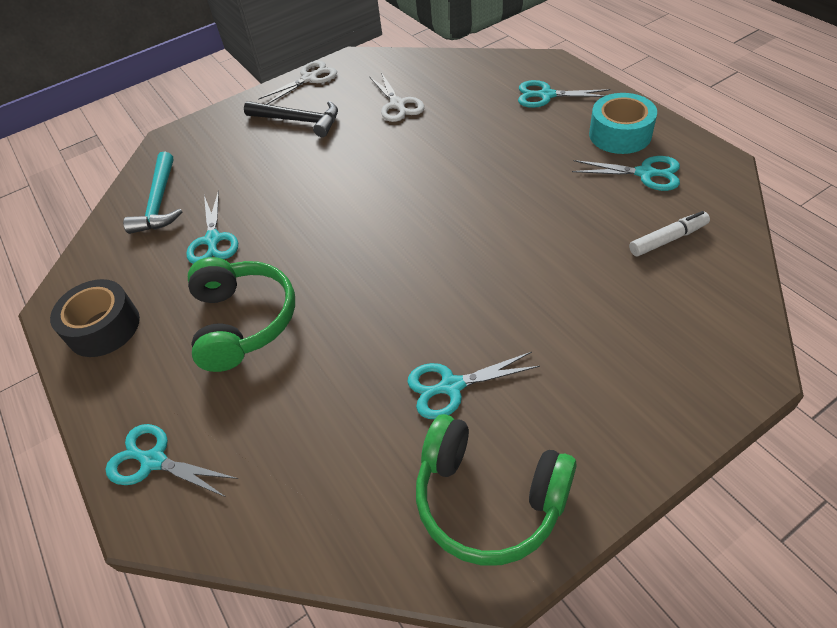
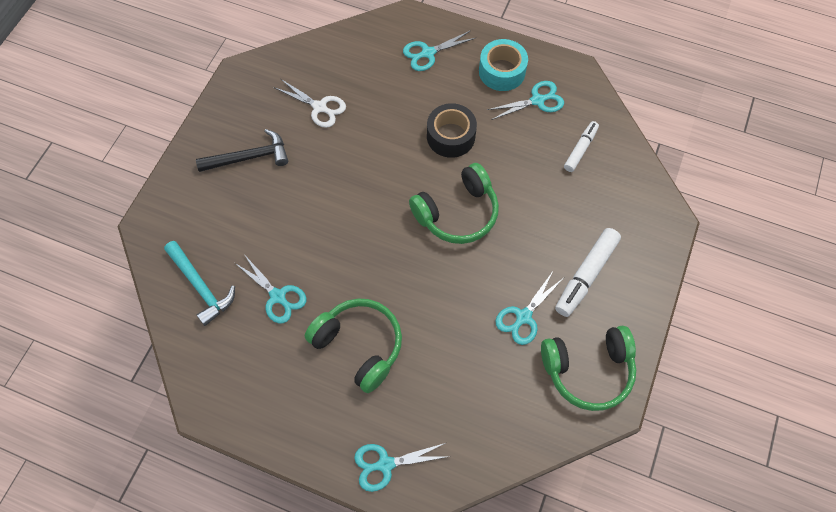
camera: 40 degrees left, 15 degrees up
black tape [50,279,140,357] -> black tape moved to [427,103,477,158]
white scissors [258,61,337,105] -> none
none -> green headphones [409,163,499,244]
none -> white marker [555,228,621,317]

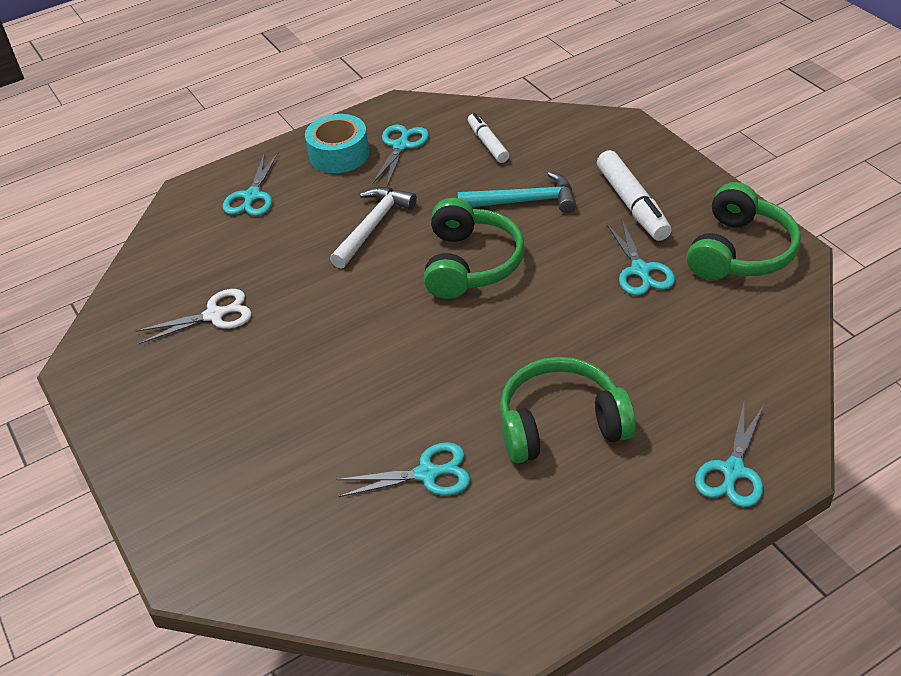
camera: 50 degrees left, 20 degrees down
turquoise hammer [164,241,235,326] -> turquoise hammer moved to [458,172,576,213]
black hammer [196,129,288,172] -> none
black tape [427,103,477,158] -> white hammer [330,187,417,268]

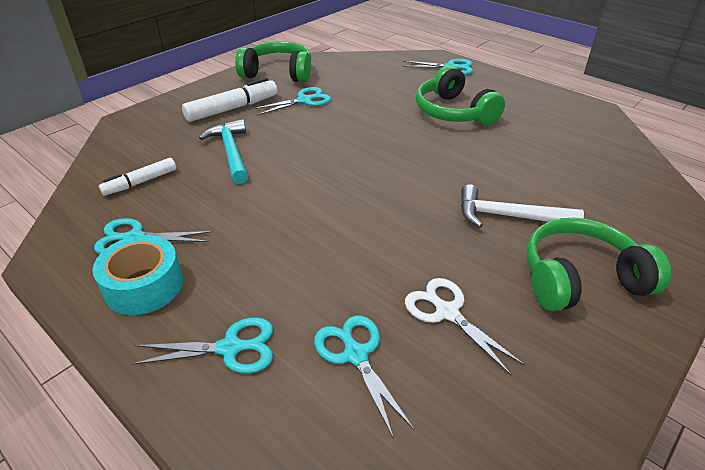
camera: 110 degrees left, 5 degrees down
white hammer [330,187,417,268] -> white hammer moved to [461,184,584,228]
turquoise scissors [336,442,470,497] -> turquoise scissors moved to [314,315,415,439]
green headphones [424,198,525,299] -> green headphones moved to [526,218,671,311]

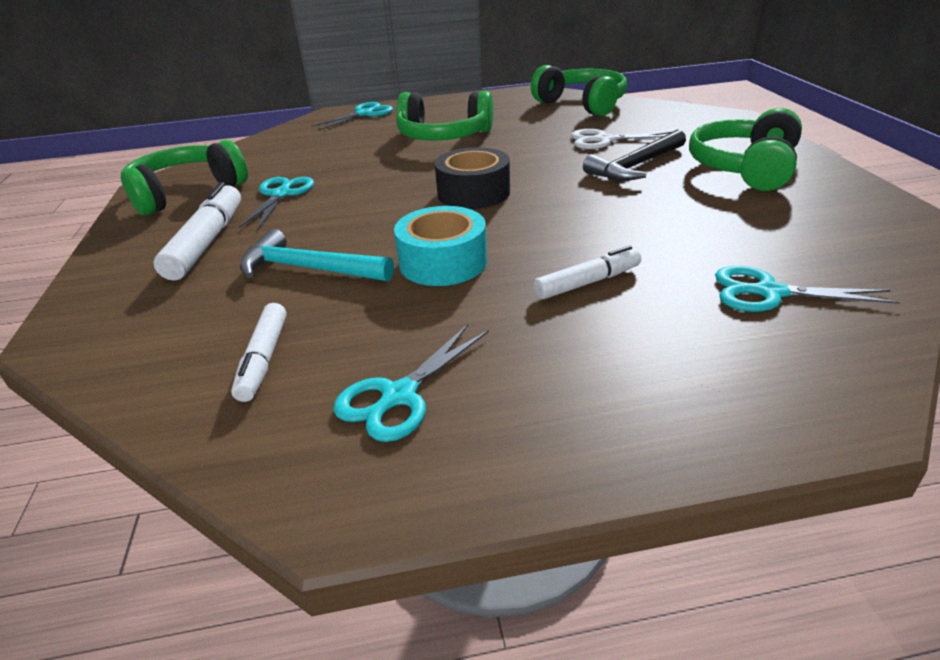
camera: 50 degrees left, 5 degrees down
turquoise tape [93,235,183,315] -> turquoise tape moved to [394,206,487,286]
turquoise scissors [131,317,273,374] -> none
white scissors [405,278,525,376] -> white scissors moved to [571,129,671,149]
white hammer [461,184,584,228] -> black hammer [583,129,686,181]
none -> black tape [435,147,510,209]
none -> green headphones [531,65,627,116]
none -> white marker [533,246,641,300]

